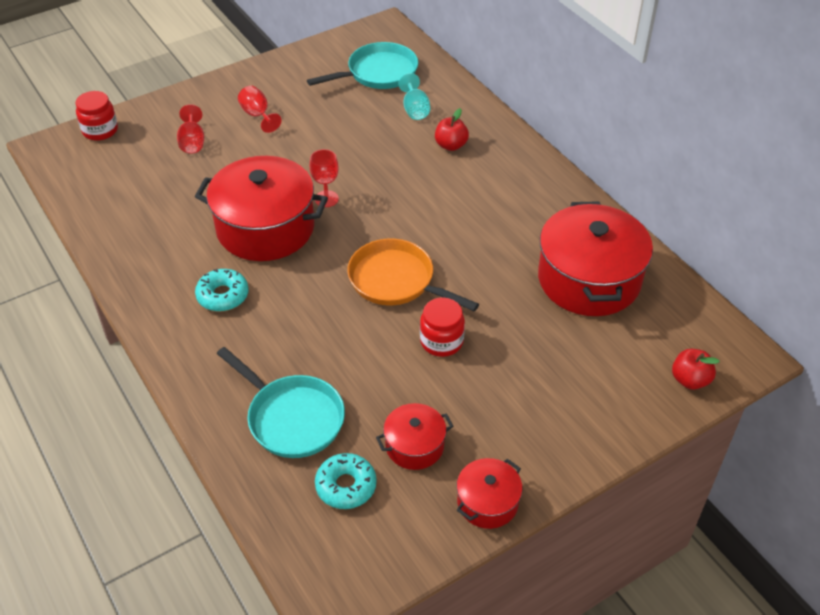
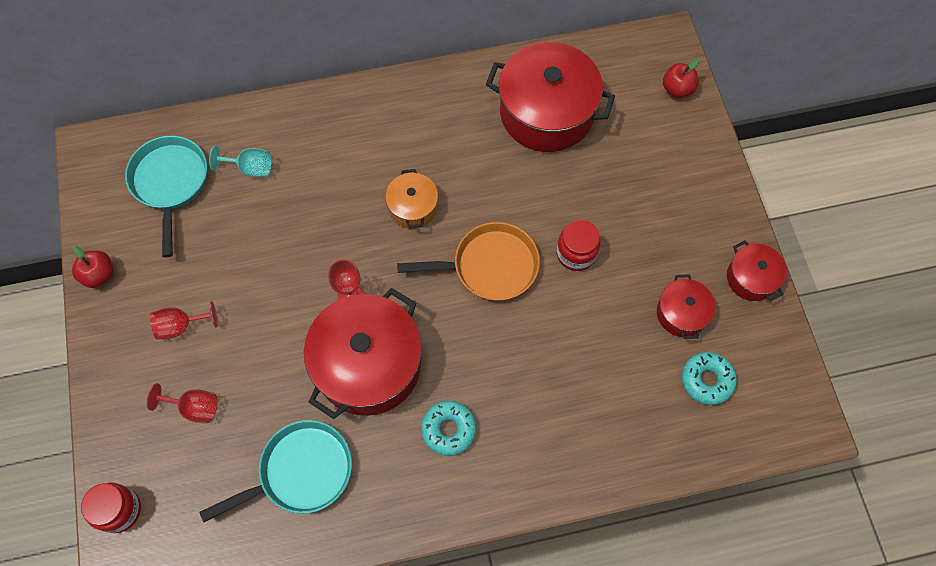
camera: 70 degrees left, 20 degrees up
turquoise pan [217,347,345,458] -> turquoise pan moved to [199,420,352,522]
orange pan [347,239,479,312] -> orange pan turned 150 degrees counterclockwise [397,222,540,301]
red apple [435,108,469,151] -> red apple moved to [72,246,113,288]
none -> orange pot [385,169,438,229]

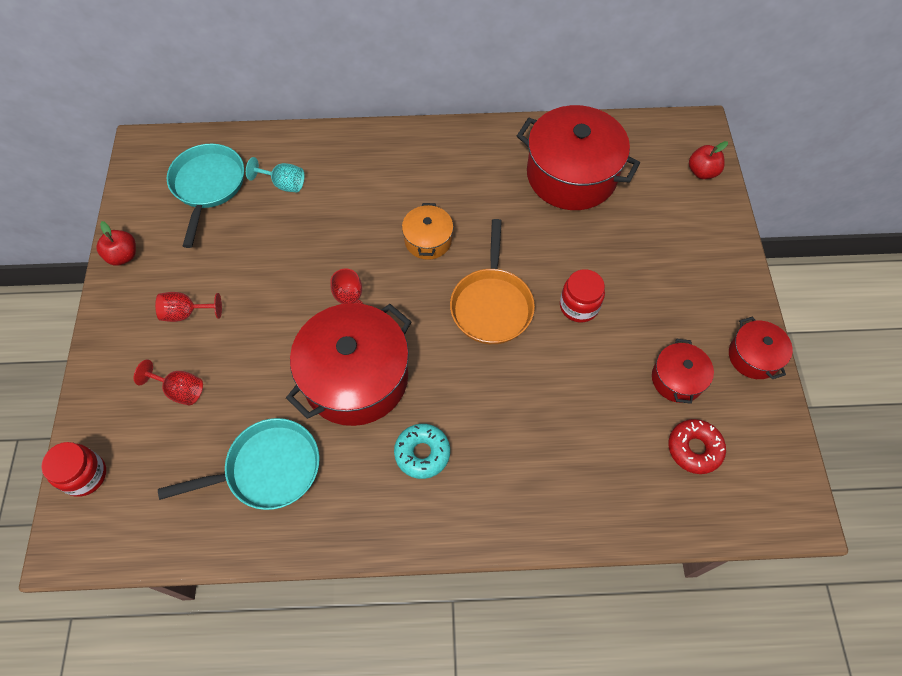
camera: 10 degrees right, 5 degrees down
orange pan [397,222,540,301] -> orange pan turned 90 degrees clockwise [450,219,535,344]
turquoise donut [682,352,737,405] -> red donut [669,419,726,474]

